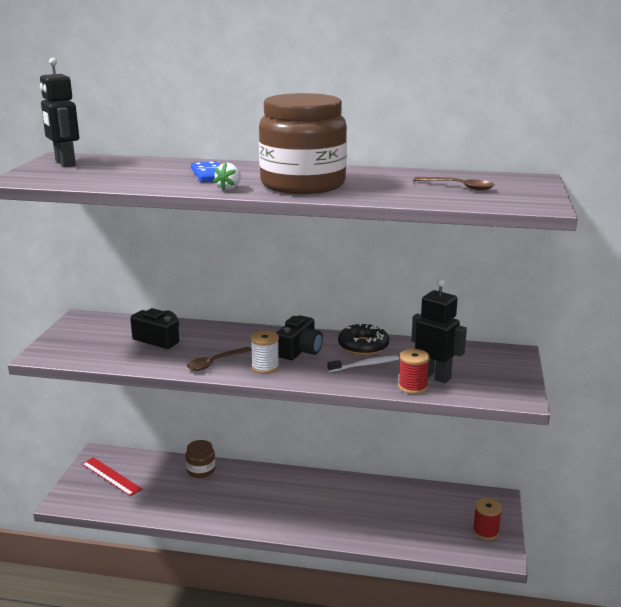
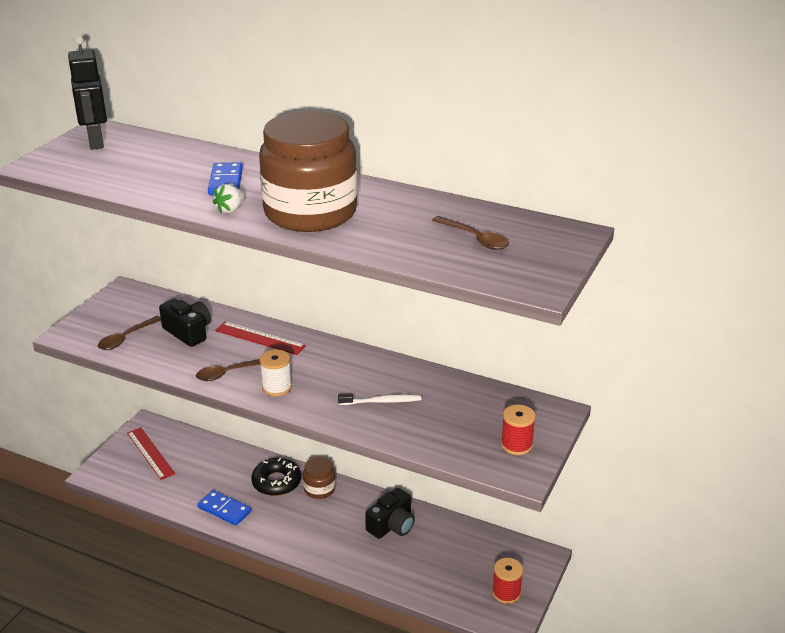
camera: 15 degrees right, 10 degrees up
brown jar [186,440,215,478] -> brown jar moved to [303,457,335,499]
black camera [277,315,323,360] -> black camera moved to [365,488,415,539]
black donut [338,323,389,355] -> black donut moved to [251,458,301,496]
red spool [398,349,430,394] -> red spool moved to [501,405,536,455]
black robot [411,279,467,383] -> none
none -> brown spoon [98,316,161,350]
none -> blue domino [197,490,251,526]
none -> red ruler [215,322,306,355]

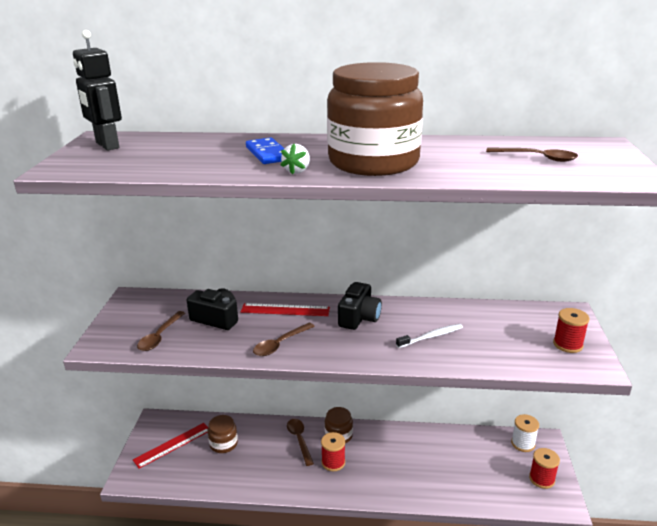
camera: 20 degrees left, 5 degrees down
red ruler [127,427,175,480] -> red ruler turned 75 degrees counterclockwise [133,423,208,469]
blue domino [197,490,251,526] -> none
black donut [251,458,301,496] -> brown spoon [287,419,314,466]
white spool [260,349,292,396] -> white spool moved to [511,414,539,452]
black camera [365,488,415,539] -> black camera moved to [338,282,382,330]
none -> brown jar [208,415,238,453]
none -> red spool [321,432,345,471]

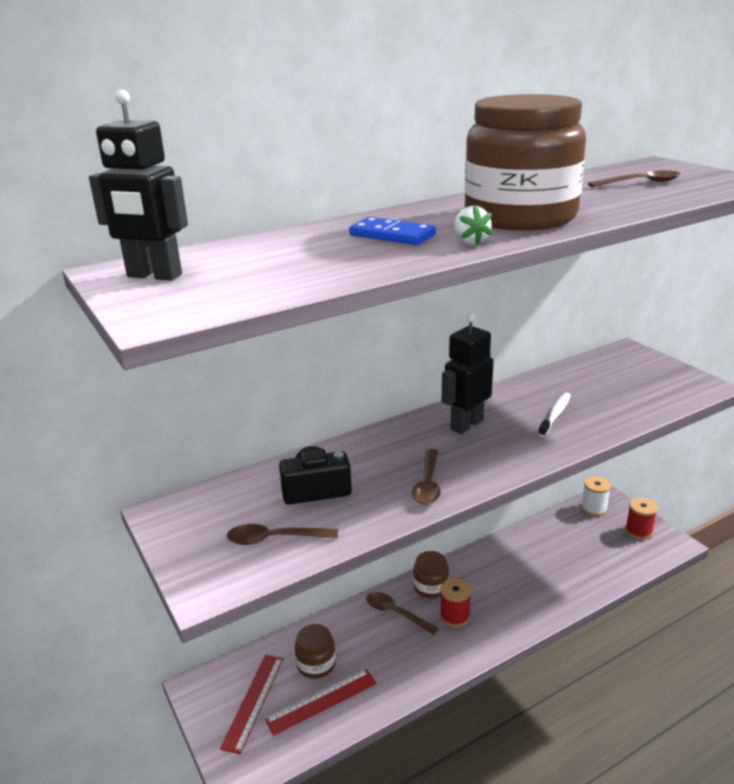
camera: 35 degrees left, 0 degrees up
brown spoon [137,311,185,351] -> brown spoon turned 105 degrees clockwise [227,524,338,545]
red ruler [241,303,330,316] -> red ruler moved to [265,669,377,736]
black camera [338,282,382,330] -> black robot [442,313,494,434]
red spool [553,308,590,353] -> none

